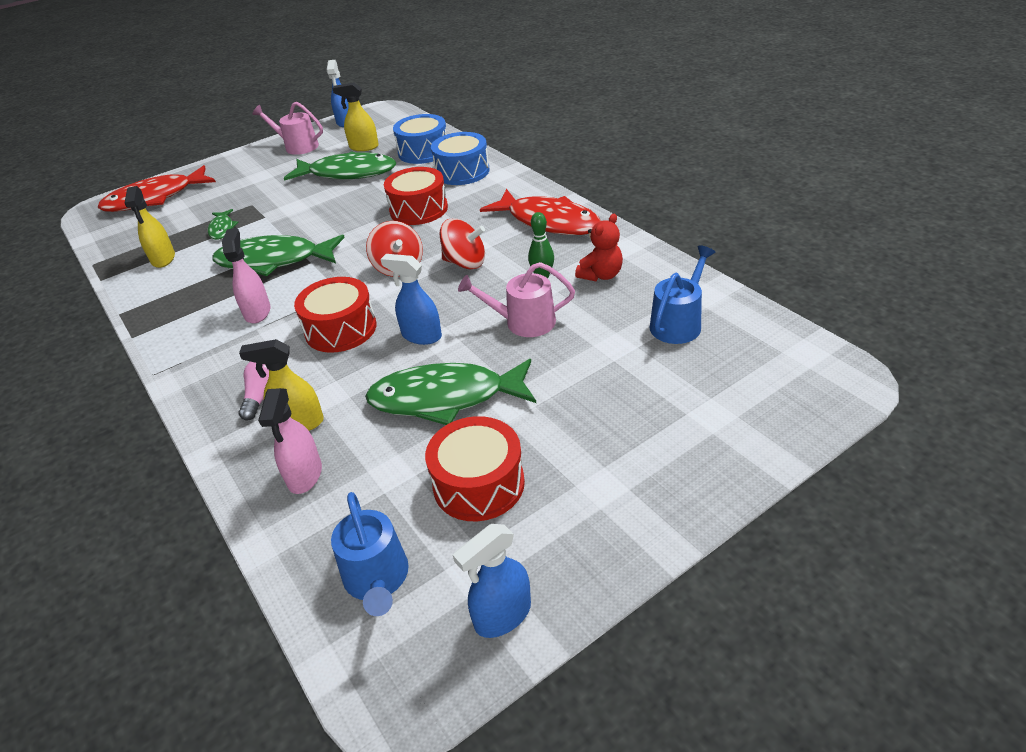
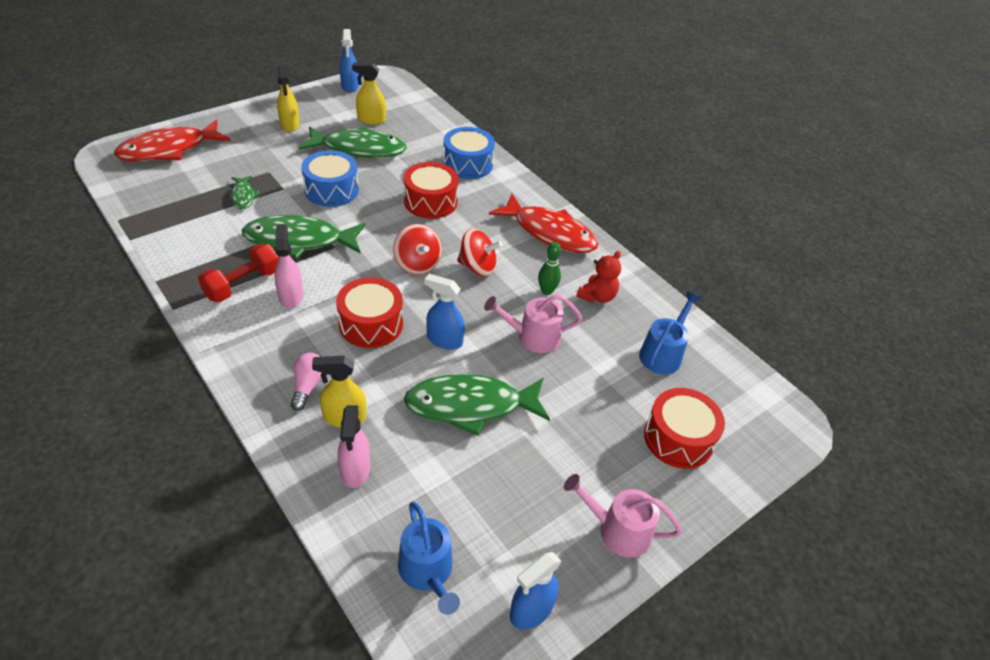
camera: 10 degrees left, 5 degrees up
yellow spray bottle [125,186,175,268] -> yellow spray bottle moved to [277,65,300,132]
pink watering can [252,102,323,155] -> pink watering can moved to [564,474,682,558]
blue drum [393,114,447,164] -> blue drum moved to [301,150,359,207]
red drum [425,416,525,521] -> red drum moved to [644,388,725,469]
none -> red dumbbell [198,244,279,302]

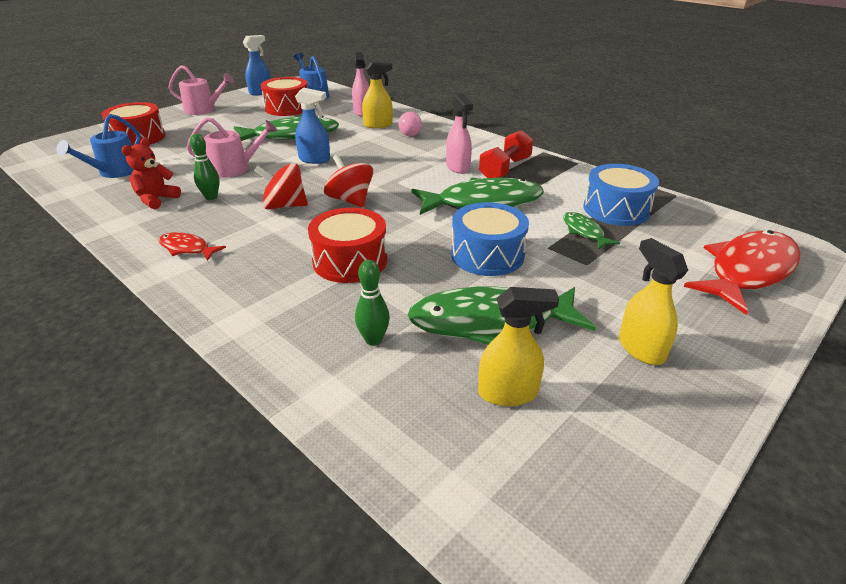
camera: 175 degrees right, 10 degrees down
red drum [336,277,403,348] -> red drum moved to [261,77,308,116]
blue spray bottle [340,29,359,92] -> none
blue drum [443,127,495,179] -> blue drum moved to [584,164,659,226]
red fish [489,194,598,253] -> red fish [159,232,226,261], size x0.48
none -> green bowling pin [355,260,390,346]

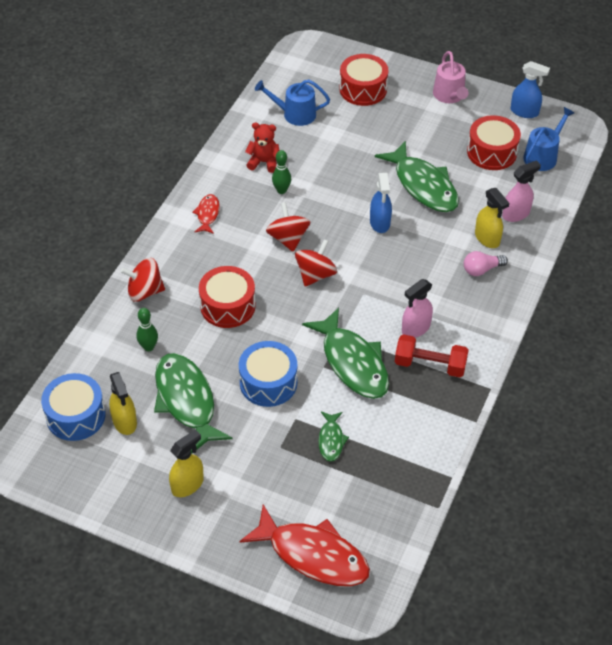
camera: 70 degrees right, 15 degrees up
pink watering can [187,117,277,178] -> none
green fish [563,212,620,250] -> green fish turned 135 degrees clockwise [318,411,349,462]
blue drum [584,164,659,226] -> blue drum moved to [41,373,106,441]
none -> red spinning top [120,258,165,302]

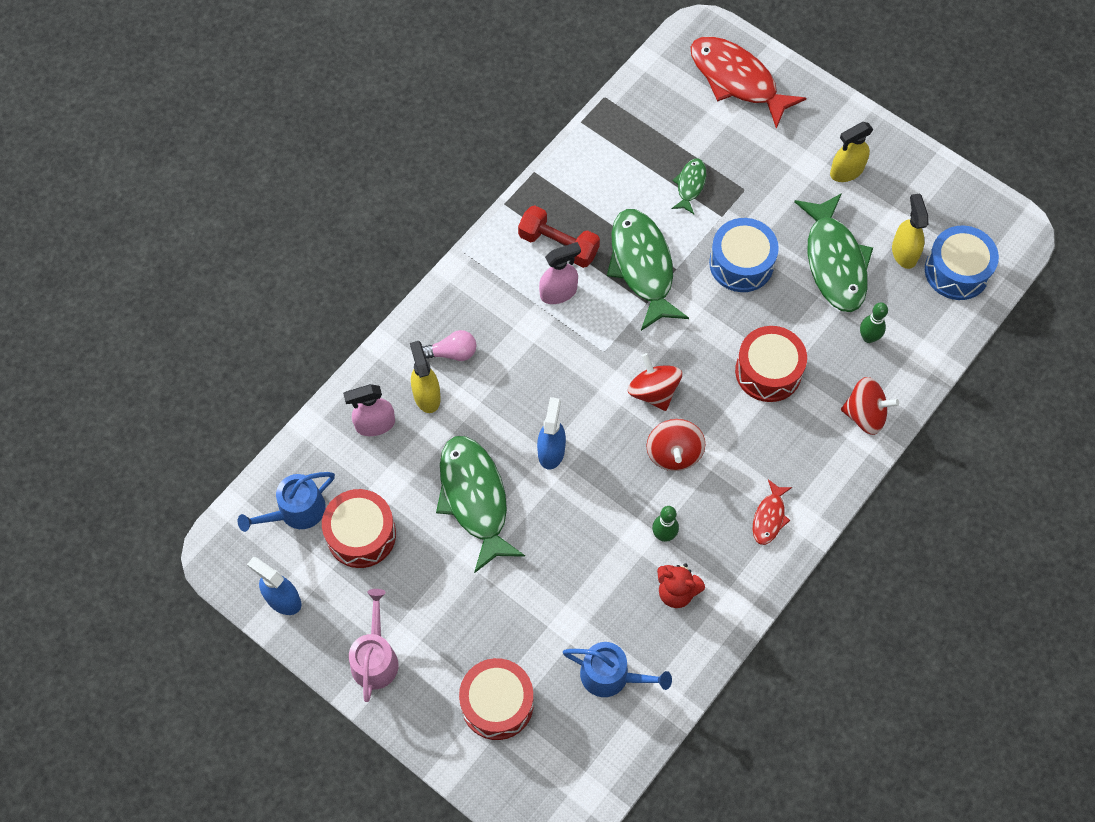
camera: 165 degrees left, 15 degrees up
red spinning top [295,239,337,287] -> red spinning top turned 105 degrees clockwise [628,353,682,411]

